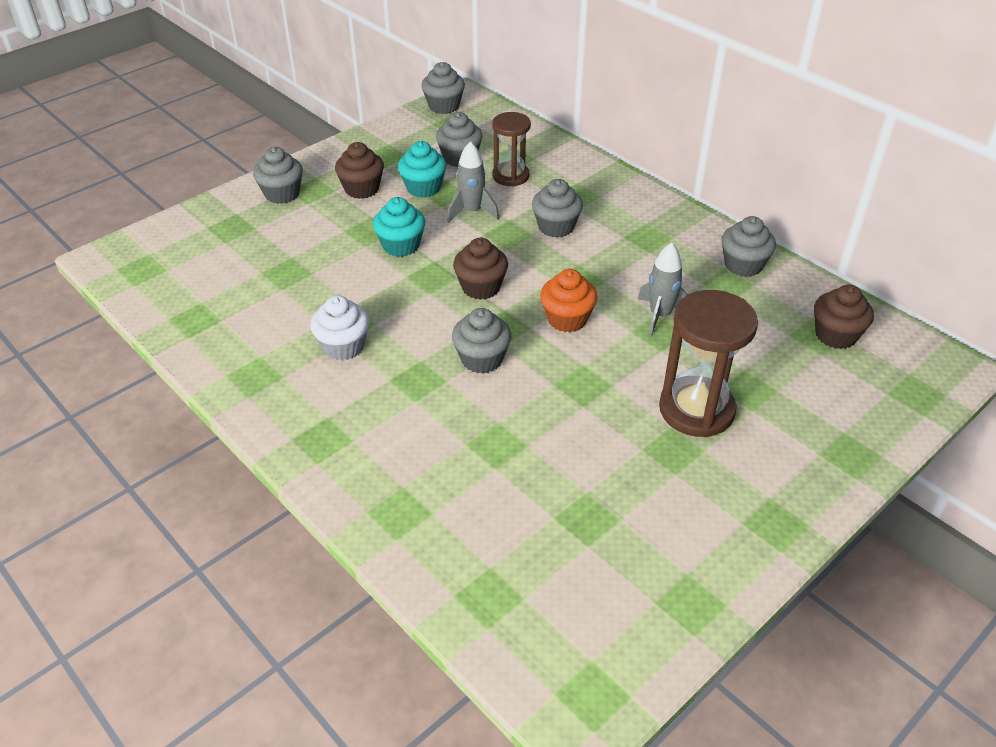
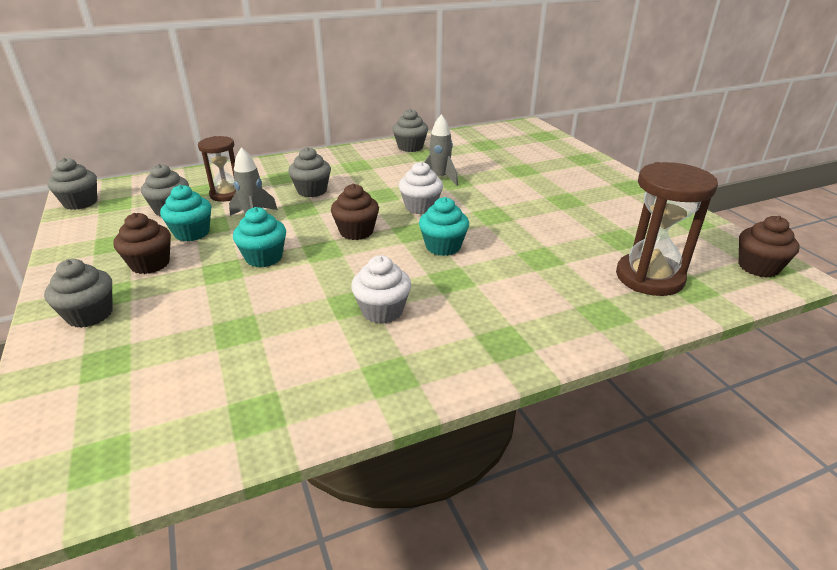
camera: 70 degrees left, 10 degrees down
grey cupcake [452,308,511,374] -> turquoise cupcake [419,197,469,256]
orange cupcake [540,269,597,332] -> white cupcake [399,162,443,214]
brown hourglass [659,290,758,437] -> brown hourglass moved to [616,162,718,296]
brown cupcake [814,285,874,349] -> brown cupcake moved to [739,216,800,277]

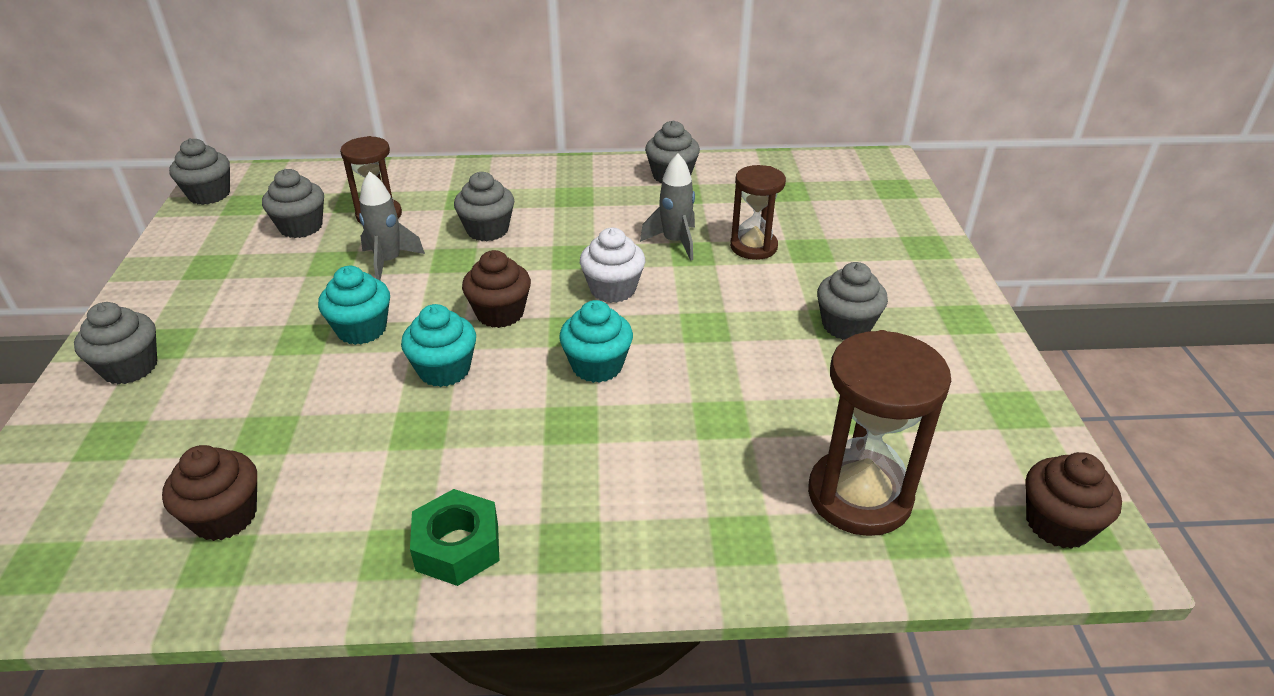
camera: 20 degrees right, 5 degrees up
brown cupcake [114,213,171,274] -> brown cupcake moved to [162,445,257,541]
turquoise cupcake [160,185,211,241] -> turquoise cupcake moved to [401,304,476,387]
white cupcake [351,255,411,324] -> none
none -> green nut [410,489,499,586]
none -> brown hourglass [730,165,786,260]
none -> grey cupcake [817,262,888,340]

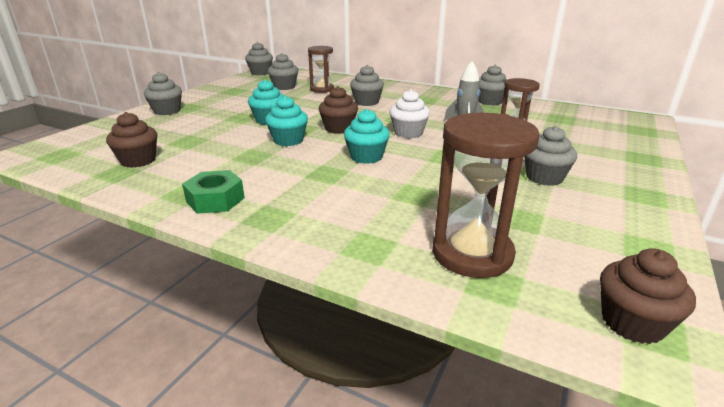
camera: 30 degrees right, 10 degrees down
grey rocket [359,171,425,280] -> none

